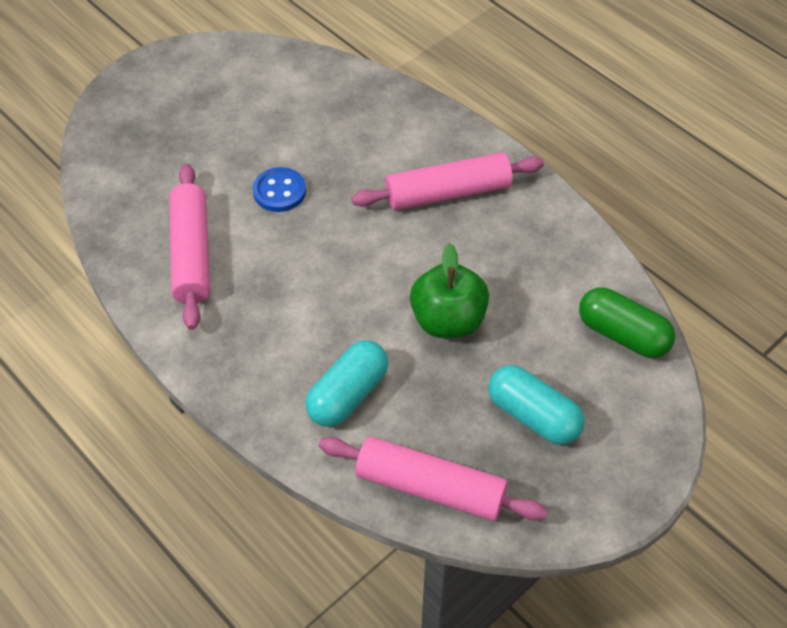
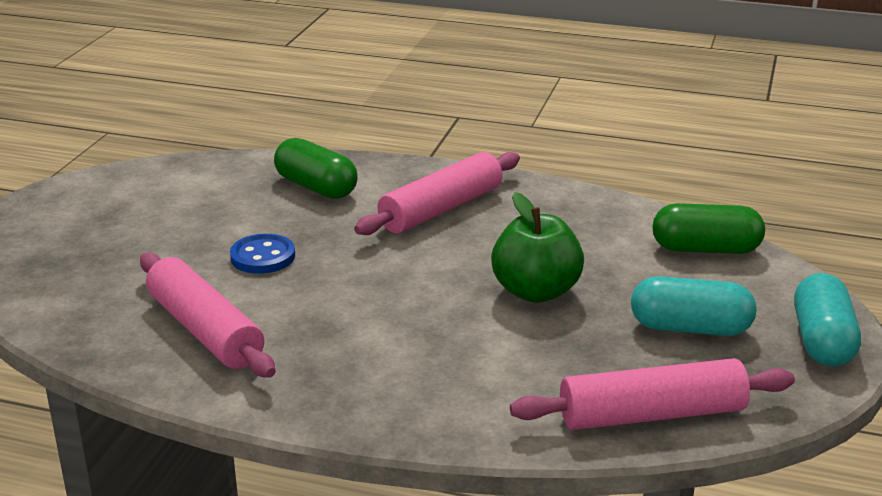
camera: 30 degrees left, 25 degrees down
turquoise capsule [306,340,388,427] -> turquoise capsule moved to [794,273,861,366]
none -> green capsule [274,138,358,199]

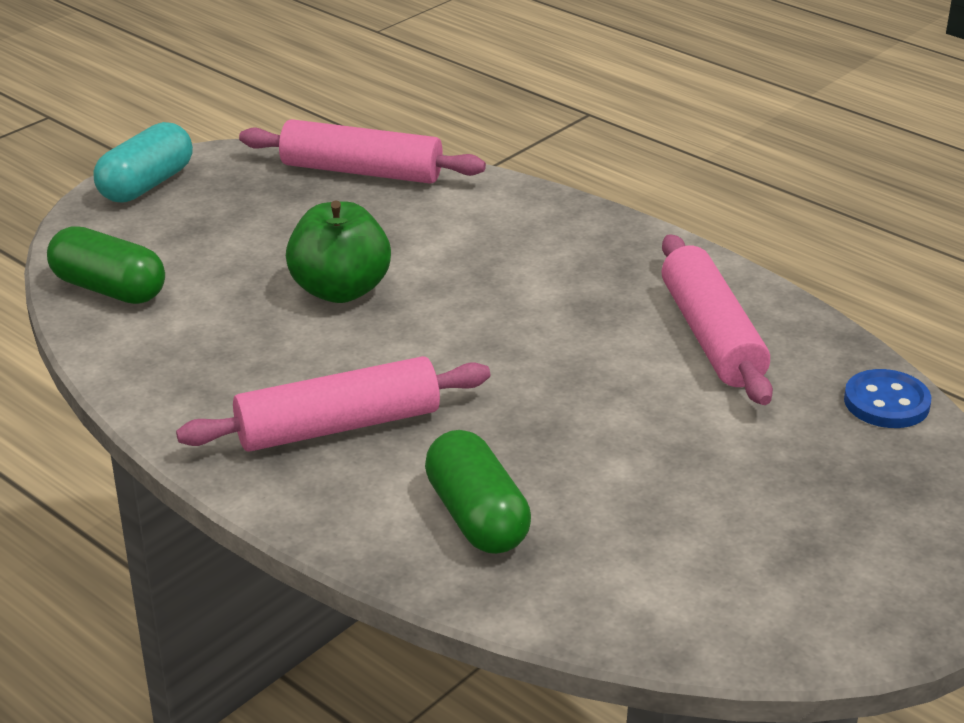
camera: 155 degrees left, 5 degrees up
blue button [230,234,295,274] -> blue button moved to [844,369,931,428]
turquoise capsule [631,276,756,336] -> none

